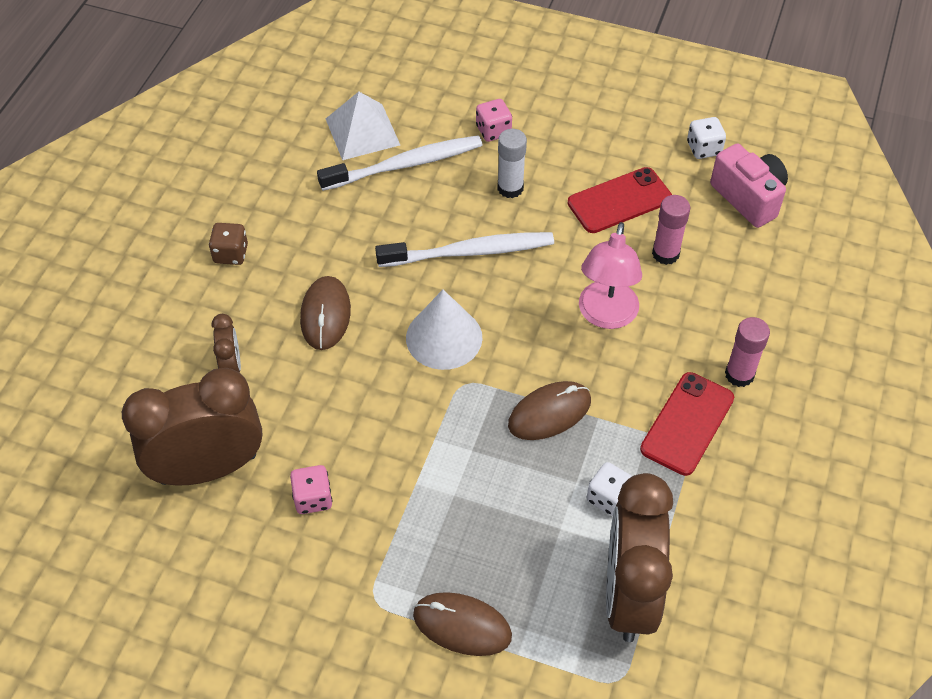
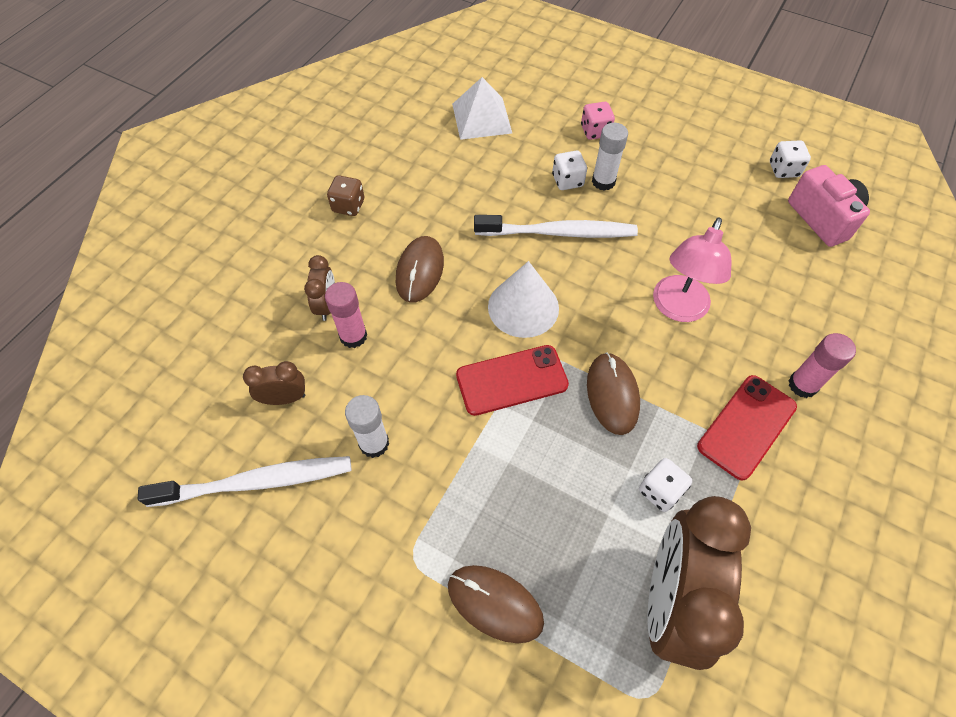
camera: 10 degrees right, 5 degrees up
brown clock [122,368,263,486] -> brown clock [243,361,305,405], size x0.45
pink dice [290,465,333,514] -> white glue stick [345,395,389,458]
white toothbrush [317,135,483,191] -> white toothbrush moved to [138,456,351,507]
brown mouse [508,381,591,440] -> brown mouse turned 75 degrees counterclockwise [587,352,640,435]
red phone [568,167,672,233] -> red phone moved to [456,345,569,416]
pink glue stick [652,195,690,265] -> pink glue stick moved to [325,282,367,348]
none -> white dice [552,151,587,190]

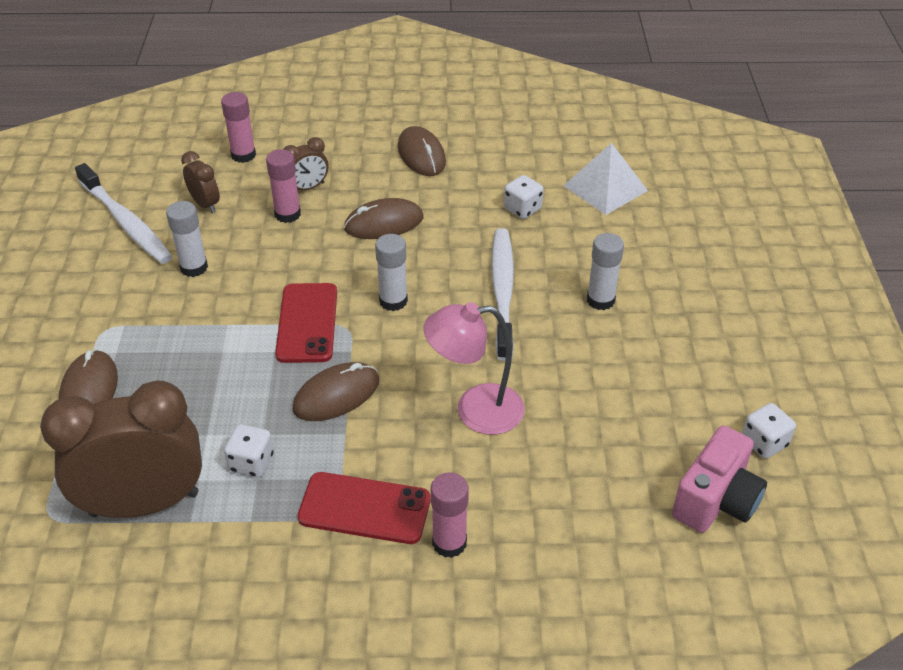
camera: 60 degrees right, 15 degrees down
brown dice [327,175,364,216] -> brown mouse [398,126,446,176]
red phone [456,345,569,416] -> red phone turned 45 degrees clockwise [275,283,337,363]
white toothbrush [474,215,638,238] -> white toothbrush turned 150 degrees counterclockwise [491,228,514,361]
white cone [488,261,559,338] -> white glue stick [375,234,408,311]
white dice [552,151,587,190] -> white dice moved to [504,175,544,219]
pink dice [581,102,615,140] -> none
none -> pink glue stick [221,92,256,163]

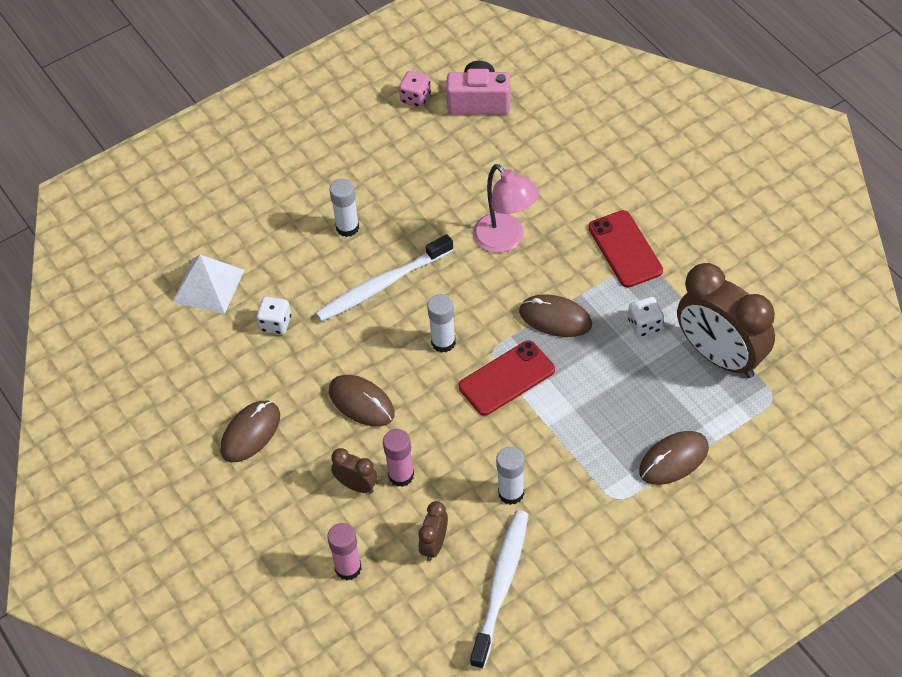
camera: 120 degrees left, 10 degrees up
pink glue stick [431,472,469,558] -> none
white dice [742,403,796,459] -> pink dice [399,71,431,108]

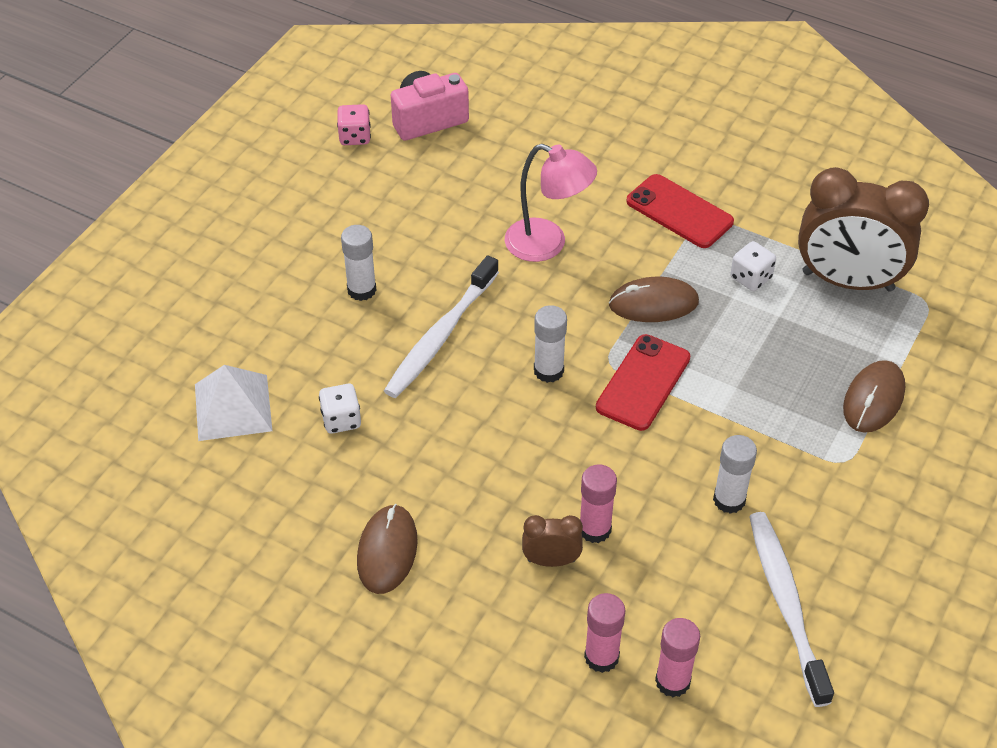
camera: 30 degrees left, 5 degrees down
brown mouse [329,375,395,427] -> none
brown clock [418,501,448,561] -> none
none -> pink glue stick [655,618,700,697]

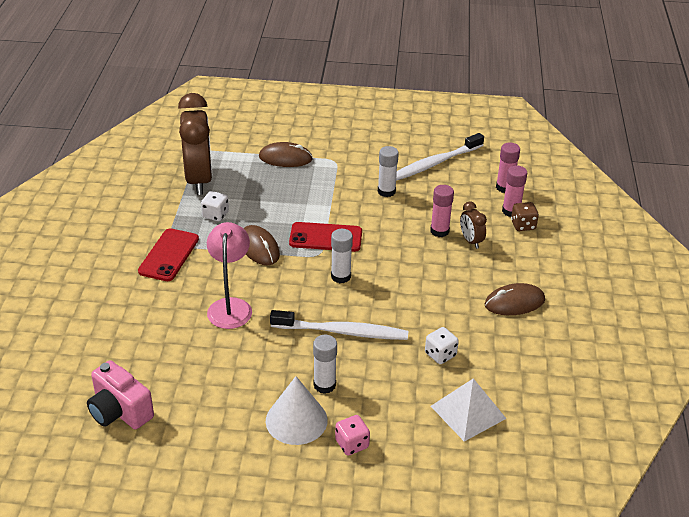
camera: 115 degrees left, 10 degrees down
pink dice [337,104,371,145] -> pink dice moved to [335,415,370,456]
none -> white cone [266,376,328,445]
none -> brown dice [511,202,539,231]

